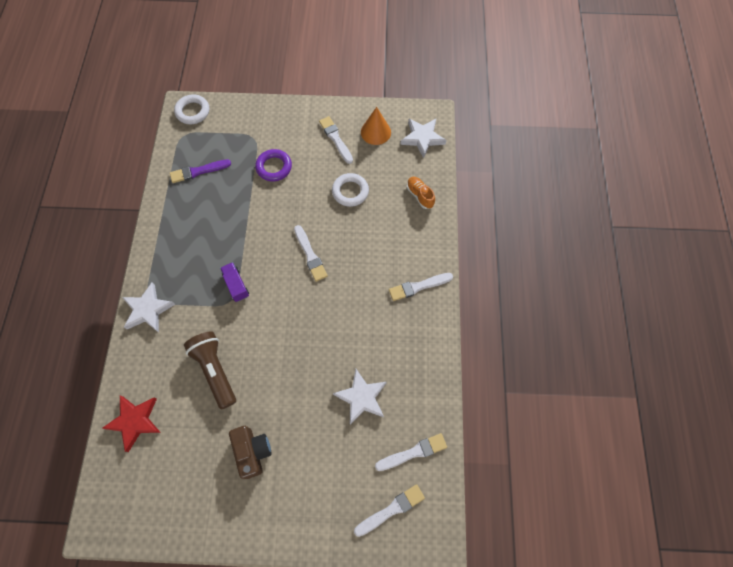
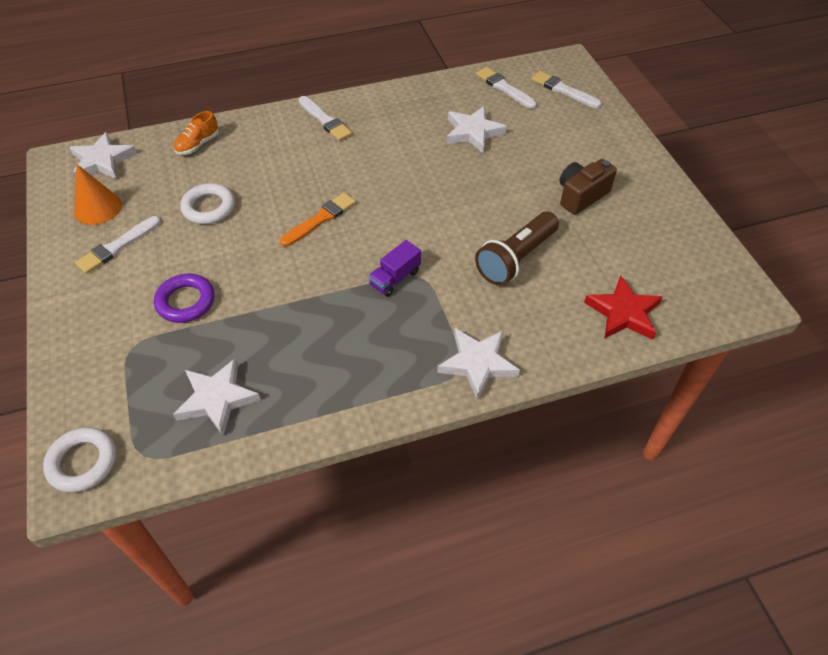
camera: 110 degrees left, 15 degrees down
purple brush [170,159,231,183] -> white star [173,358,261,436]
white brush [294,225,328,282] -> orange brush [280,192,356,247]

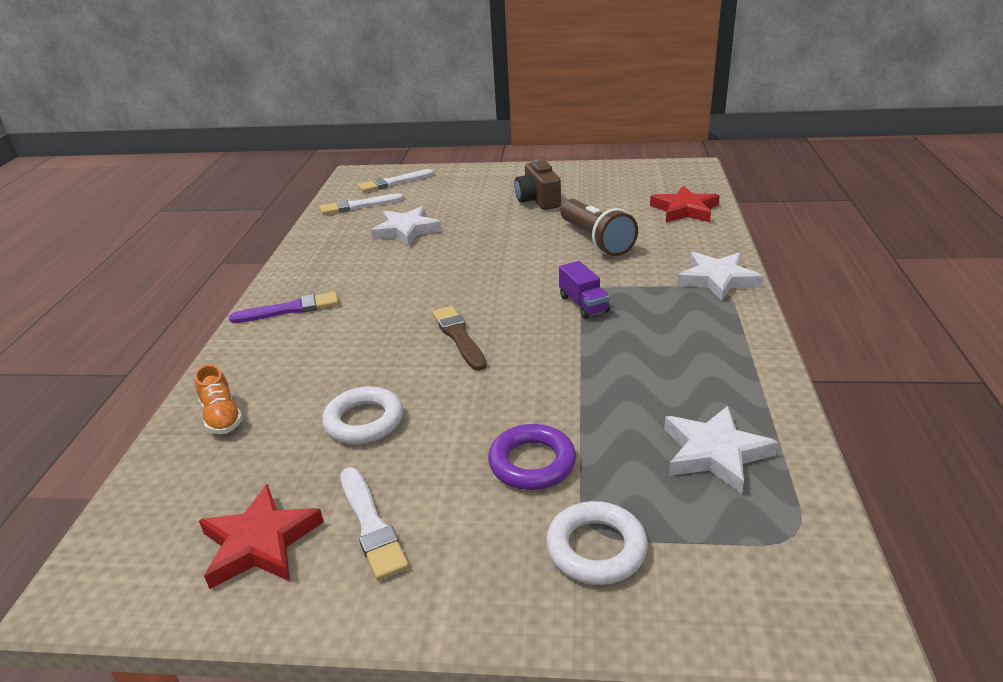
camera: 65 degrees left, 20 degrees down
white ring [43,427,116,493] -> white ring moved to [546,501,648,585]
white star [69,132,137,179] -> none
orange cone [74,165,122,225] -> red star [199,484,324,589]
orange brush [280,192,356,247] -> brown brush [432,306,487,371]
white brush [298,96,352,141] -> purple brush [229,292,339,323]

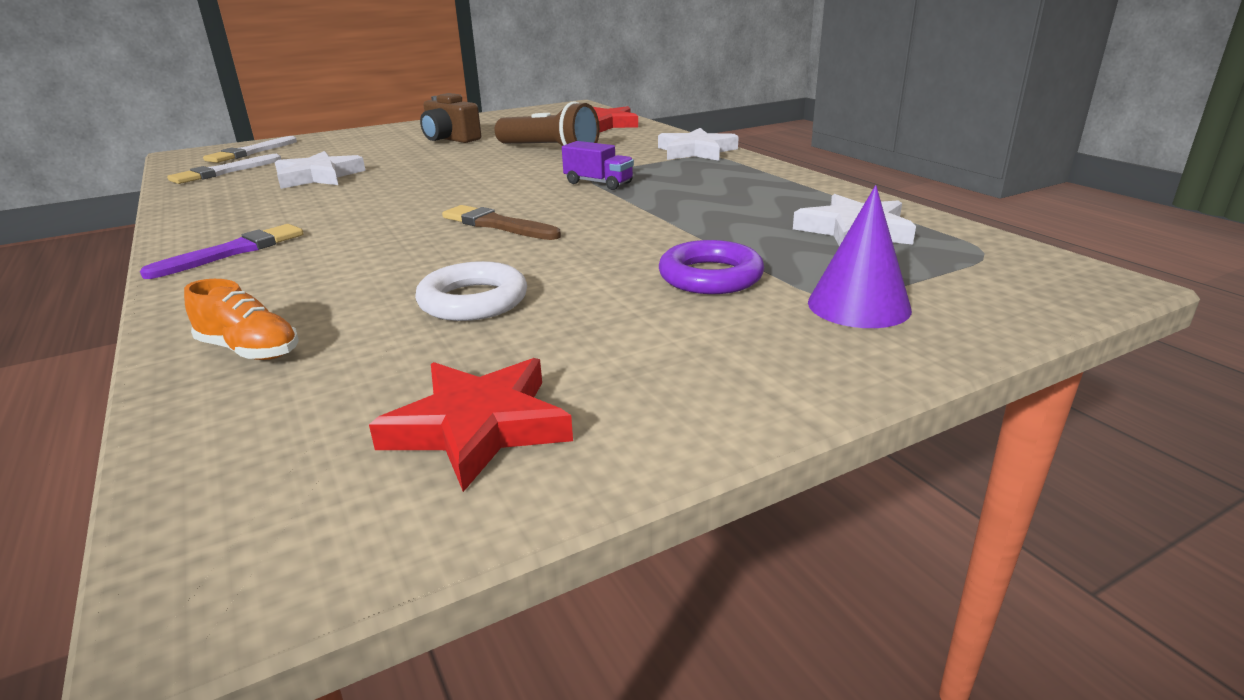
camera: 35 degrees left, 5 degrees down
white brush [341,467,409,581] -> none
white ring [546,501,648,585] -> purple cone [808,185,912,328]

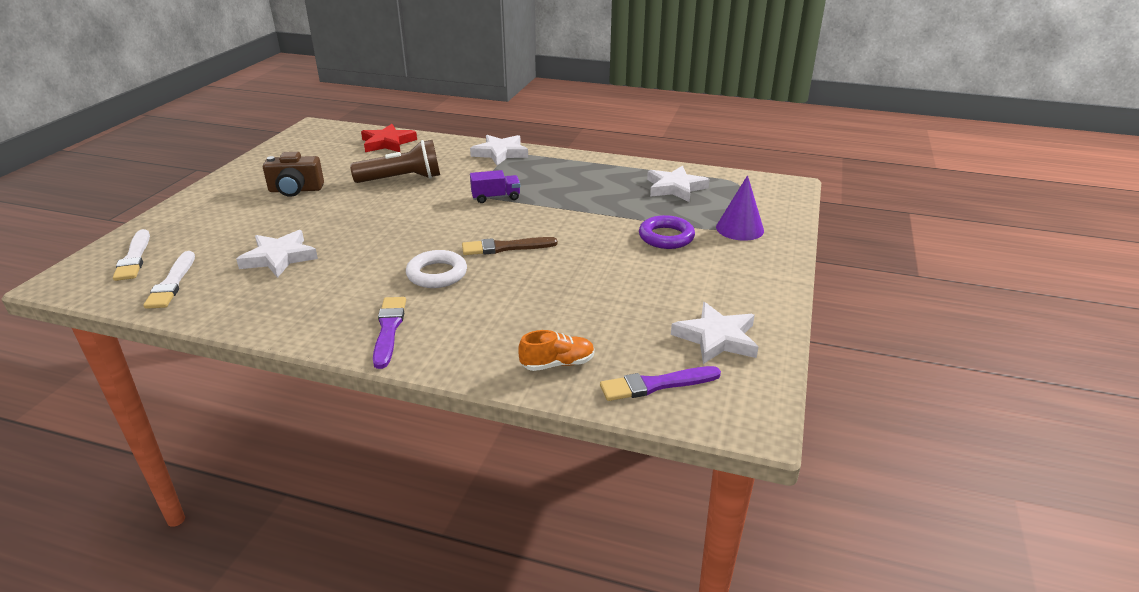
camera: 45 degrees left, 5 degrees up
red star [369,358,573,492] -> white star [671,302,758,364]
white ring [415,261,527,321] -> white ring moved to [406,250,467,288]
none -> purple brush [600,366,721,401]

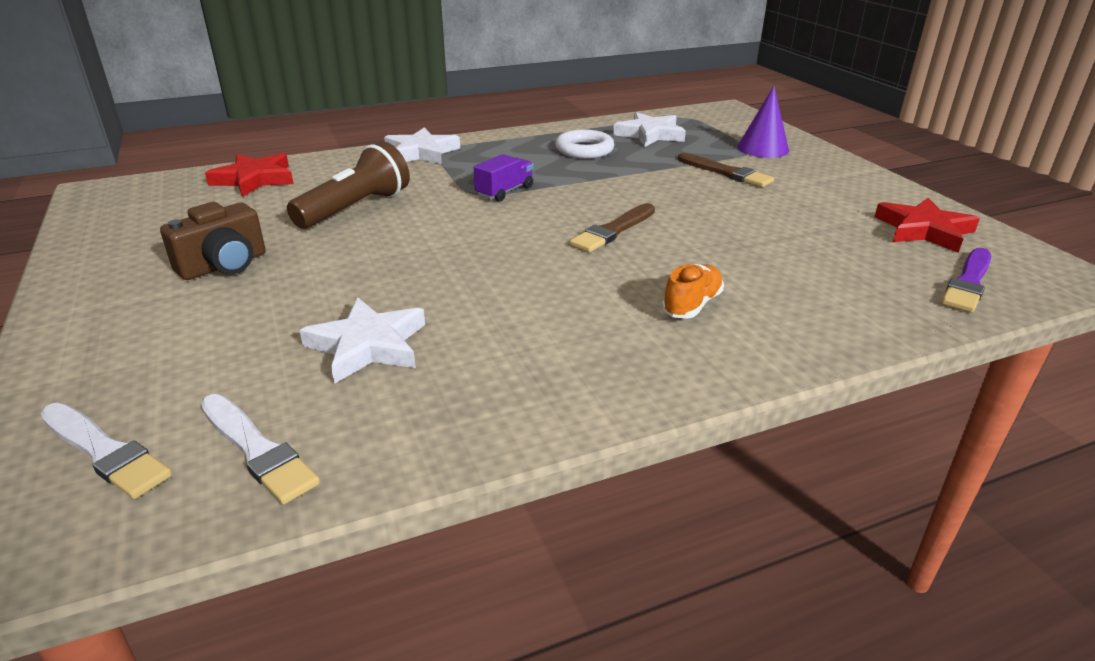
camera: 40 degrees left, 0 degrees up
purple brush [373,297,406,369] -> none
white ring [406,250,467,288] -> white ring moved to [555,130,614,159]
orange shoe [518,330,595,371] -> orange shoe moved to [662,264,724,319]
purple ring [639,215,695,249] -> brown brush [678,153,774,187]
white star [671,302,758,364] -> red star [874,198,980,253]

